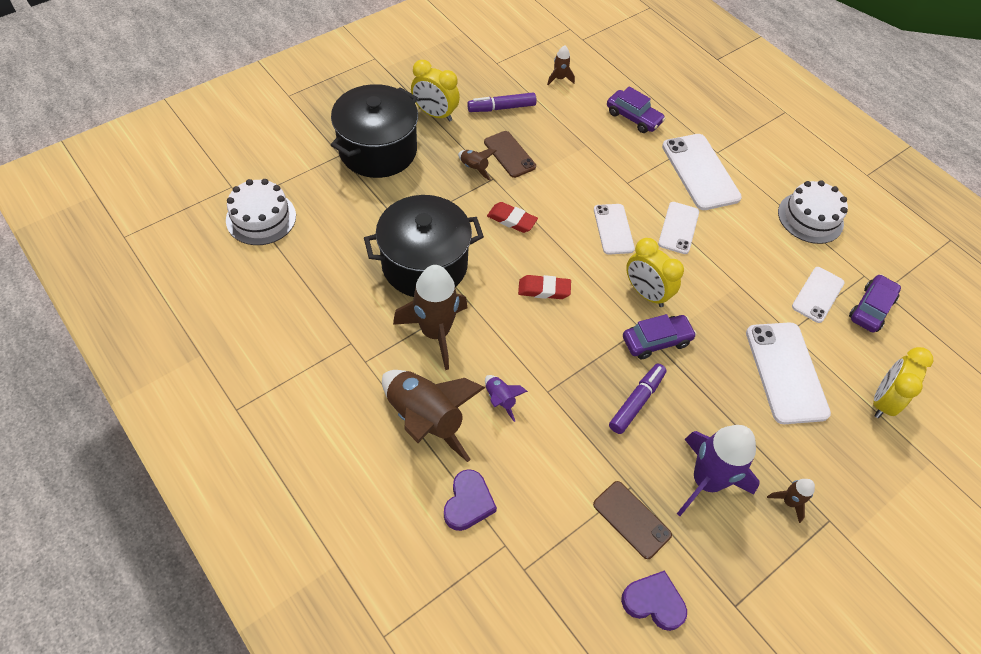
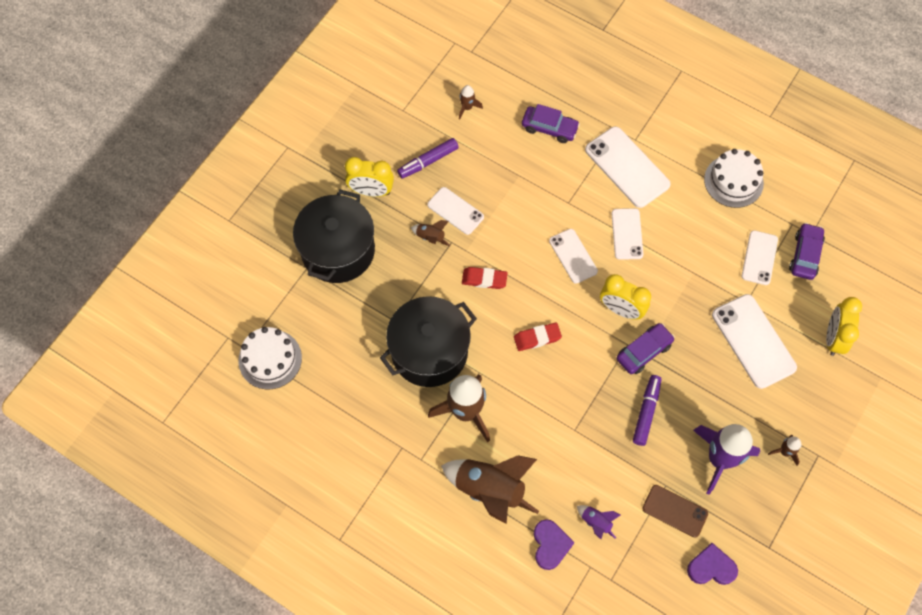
camera: 15 degrees left, 10 degrees up
brown phone [484,131,536,178] -> white phone [427,187,484,235]
purple rocket [485,375,528,422] -> purple rocket moved to [577,505,621,539]

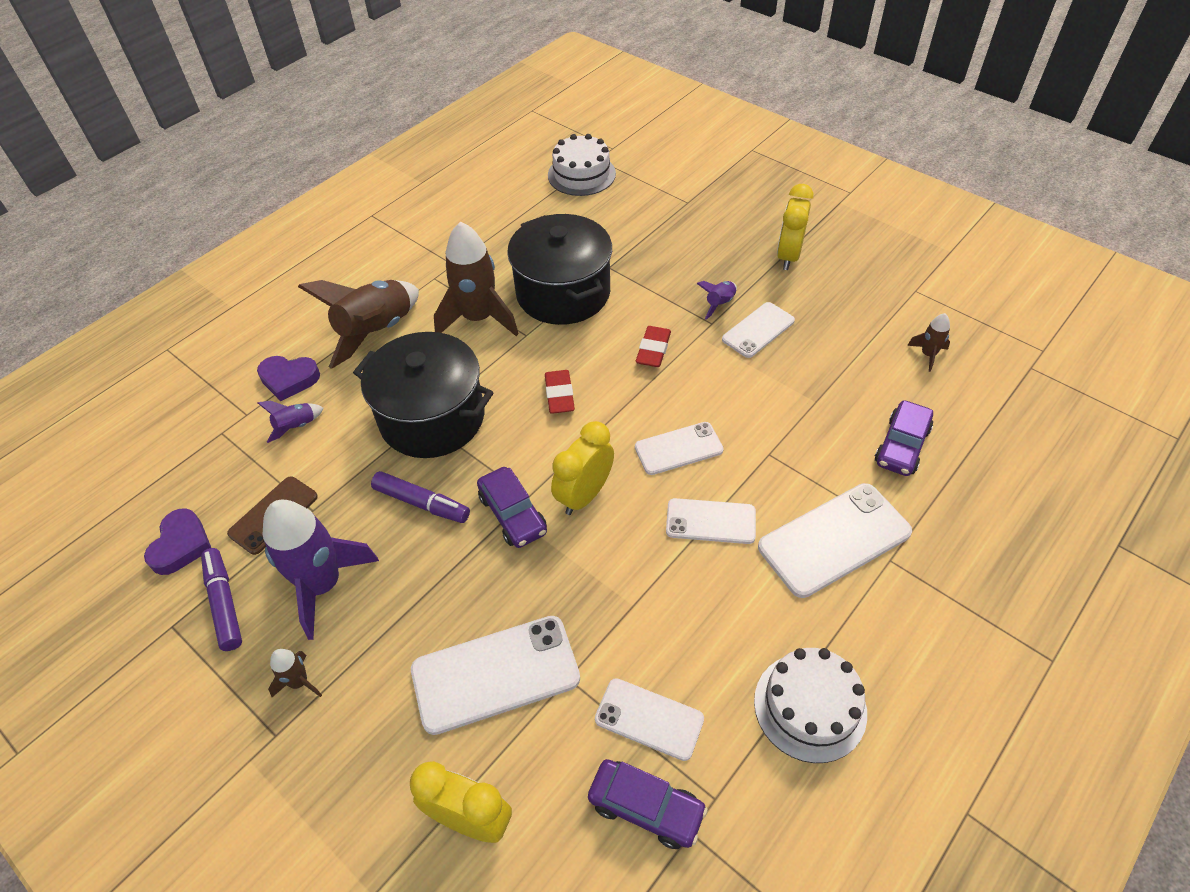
camera: 100 degrees right, 15 degrees down
black pot [293,189,375,283] -> black pot moved to [353,332,494,458]
purple marker [397,138,459,179] -> purple marker moved to [201,548,242,651]
brown rocket [411,220,451,246] -> purple rocket [697,281,737,320]

